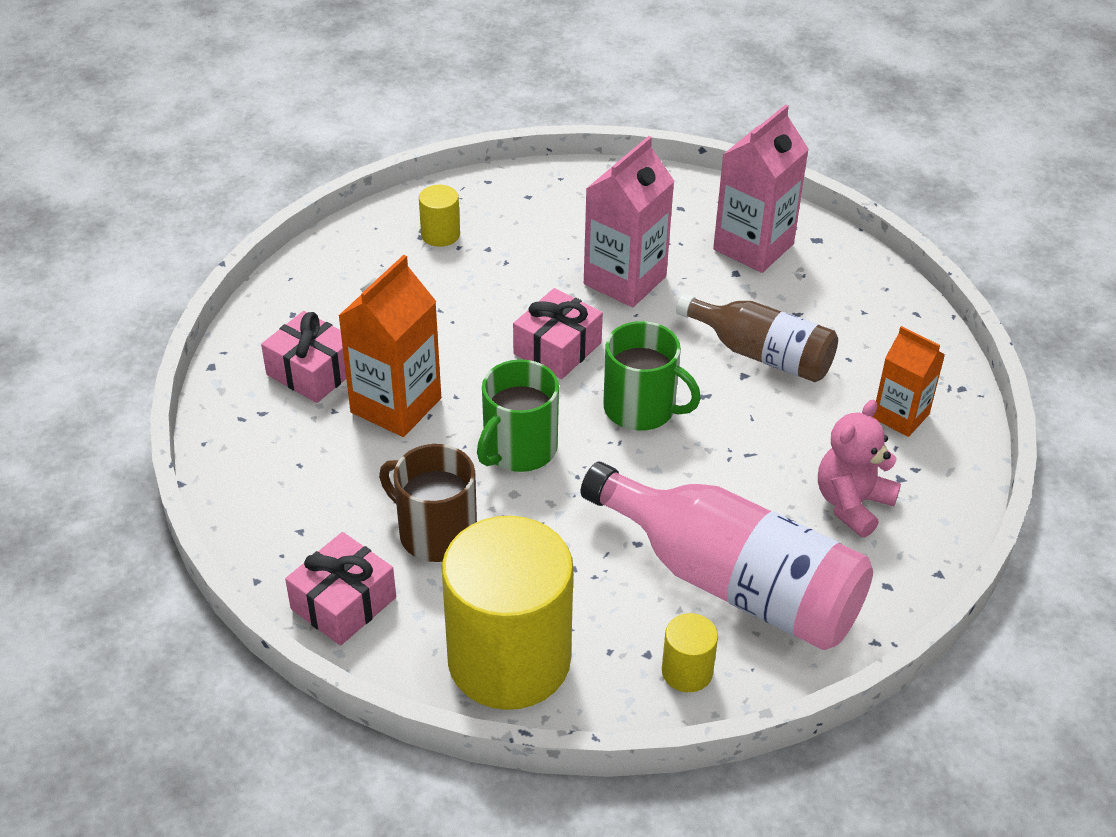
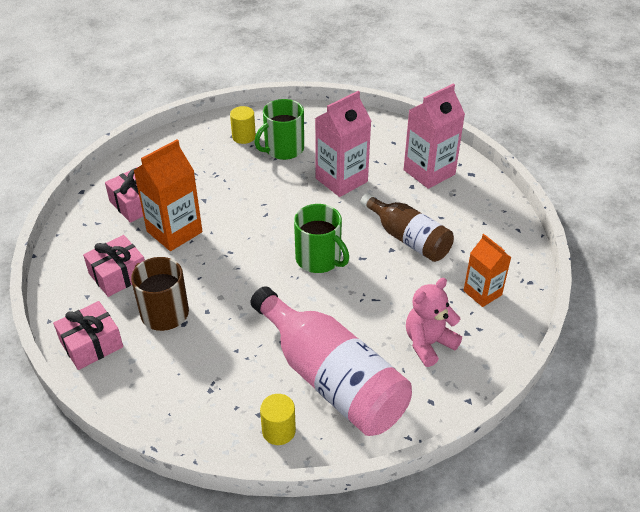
camera: 15 degrees right, 0 degrees up
yellow cylinder [442,516,574,710] -> none
green mug [477,359,559,472] -> green mug moved to [254,99,304,160]
pink gift [513,288,603,379] -> pink gift moved to [83,235,145,297]

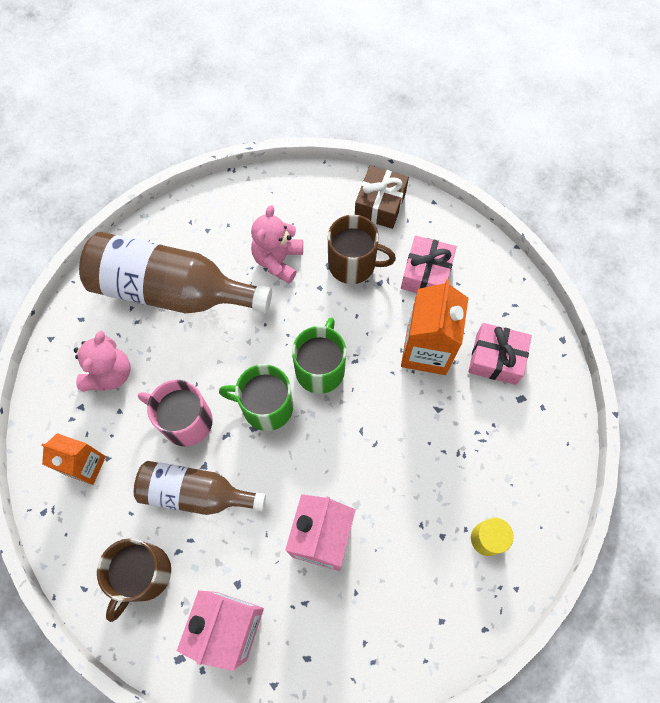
camera: 145 degrees right, 25 degrees up
pink gift [53,301,123,370] -> brown gift [355,166,409,229]
pink bottle [250,286,412,436] -> brown bottle [79,232,272,314]
green mug [254,99,304,160] -> green mug moved to [292,318,346,394]
yellow cylinder [260,394,296,445] -> none
none -> brown mug [97,538,171,622]
none -> pink mug [138,380,213,446]
none -> pink teddy bear [251,205,303,284]

